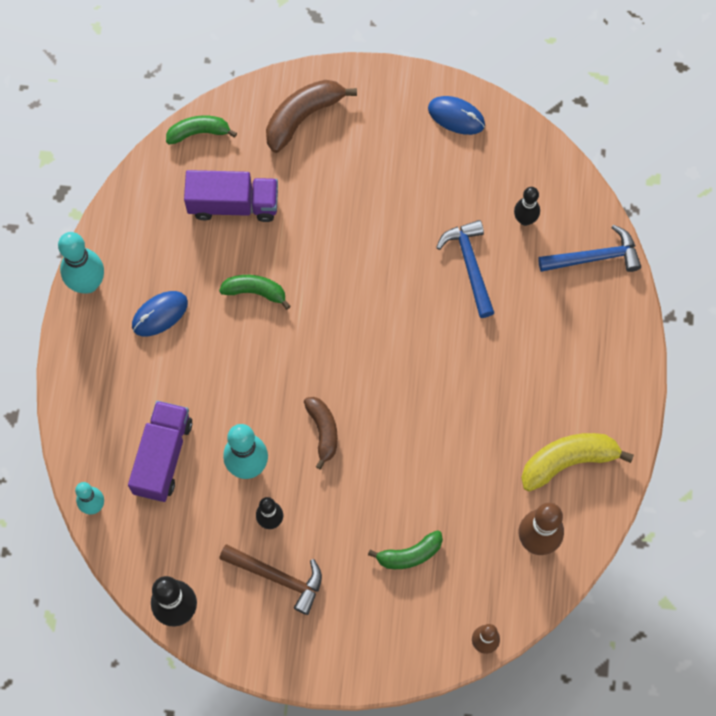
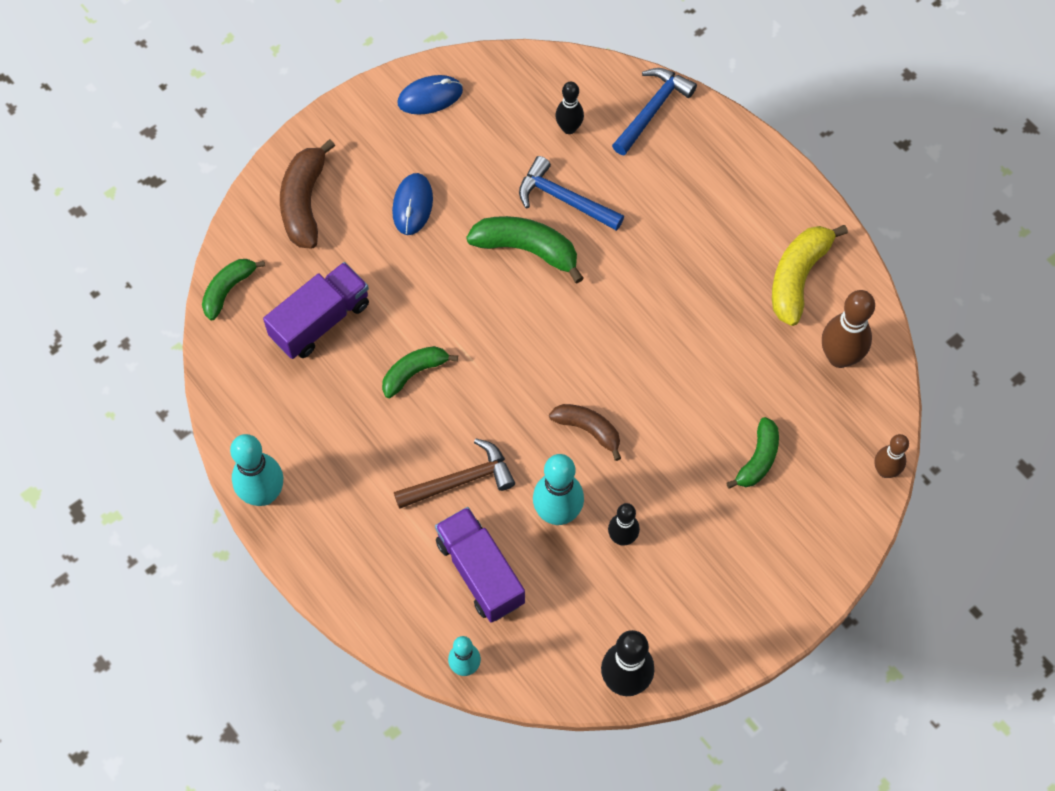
camera: 45 degrees left, 5 degrees down
blue mouse [132,291,188,336] -> blue mouse moved to [392,173,433,235]
brown hammer [219,544,322,615] -> brown hammer moved to [394,439,515,509]
none -> green banana [466,216,584,283]

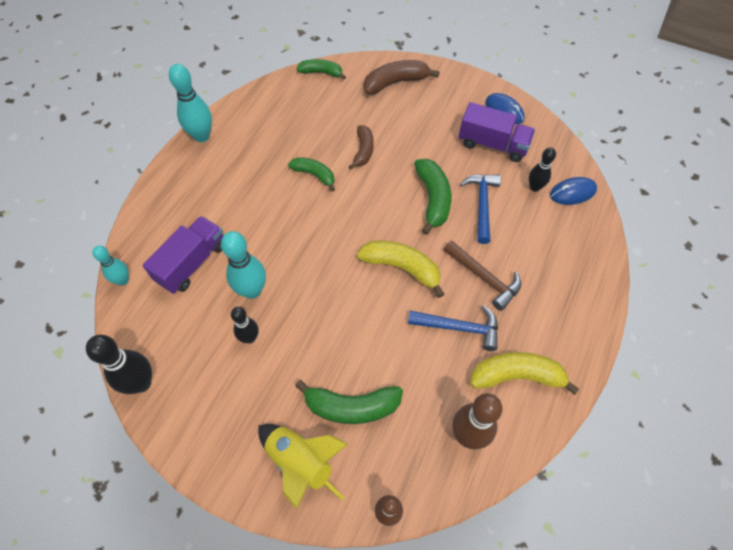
camera: 65 degrees right, 5 degrees down
purple truck [263,262,369,359] -> purple truck moved to [459,102,535,162]
blue mouse [392,173,433,235] -> blue mouse moved to [550,177,597,205]
brown hammer [394,439,515,509] -> brown hammer moved to [444,240,521,311]
brown banana [549,404,621,461] -> brown banana moved to [349,125,374,169]
blue hammer [612,68,697,156] -> blue hammer moved to [408,305,498,351]
green banana [726,417,779,489] -> green banana [295,380,403,424], size x1.53
none -> yellow rocket [258,424,348,509]
none -> yellow banana [357,240,444,298]

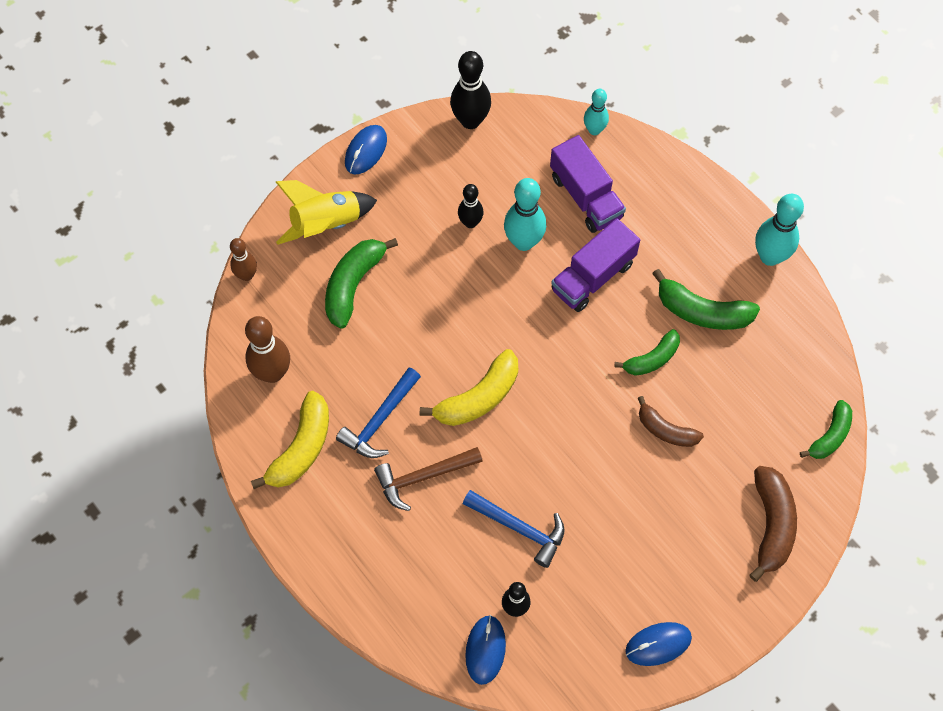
camera: 115 degrees right, 5 degrees up
green banana [414,159,451,235] -> green banana moved to [652,269,760,330]
purple truck [459,102,535,162] -> purple truck moved to [551,218,640,312]
none -> blue mouse [345,125,387,174]

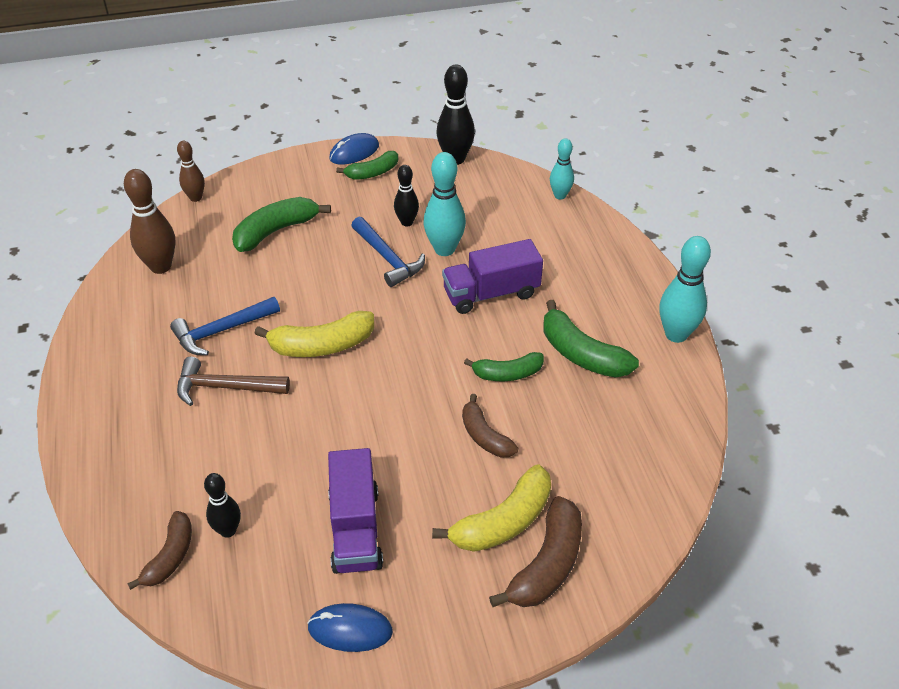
camera: 25 degrees right, 20 degrees down
yellow banana [251,391,329,489] -> yellow banana moved to [432,465,551,552]
yellow rocket [276,180,377,245] -> none
blue hammer [463,490,565,568] -> blue hammer moved to [351,217,425,287]
blue mouse [465,615,506,685] -> brown banana [127,511,192,590]
purple truck [550,135,626,233] -> purple truck moved to [328,448,383,574]
green banana [800,400,852,459] -> green banana moved to [336,151,398,180]

